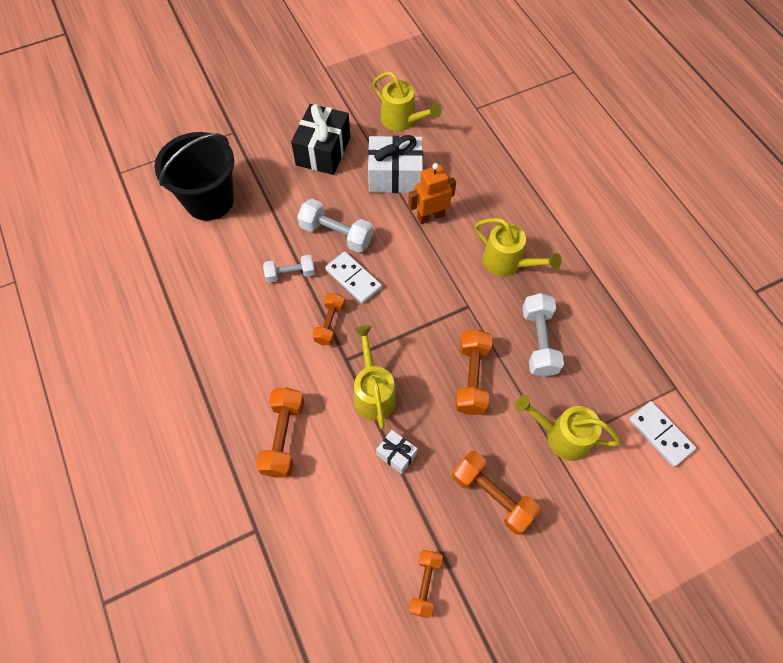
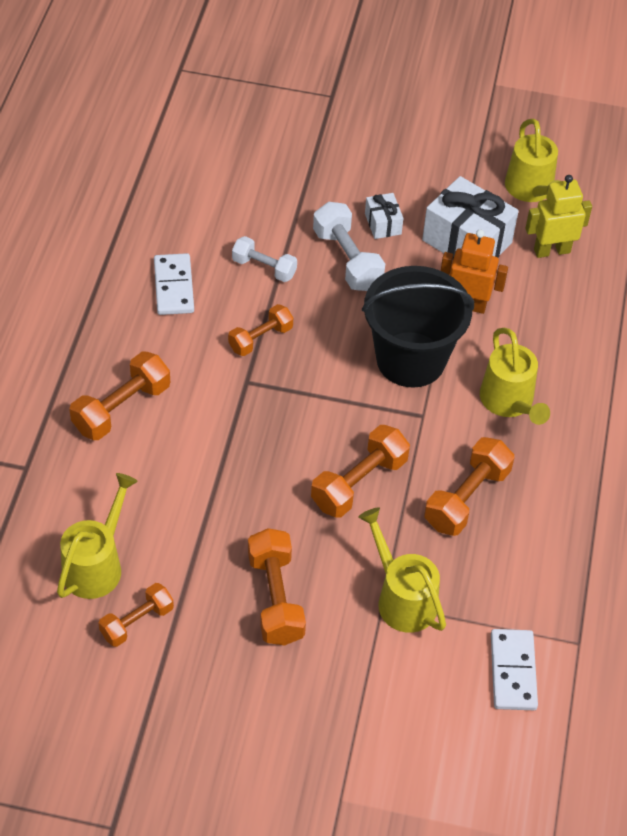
camera: 35 degrees right, 10 degrees down
black bucket [155,132,234,221] -> black bucket moved to [362,266,474,388]
black gift [291,104,351,175] -> none
white domino [325,252,382,304] -> white domino moved to [154,253,194,315]
yellow watering can [354,325,397,429] -> yellow watering can moved to [57,473,138,599]
white gift [376,430,418,474] -> white gift moved to [365,193,403,239]
white dumbbell [522,293,564,377] -> orange dumbbell [424,437,514,536]
none -> yellow robot [525,175,592,258]

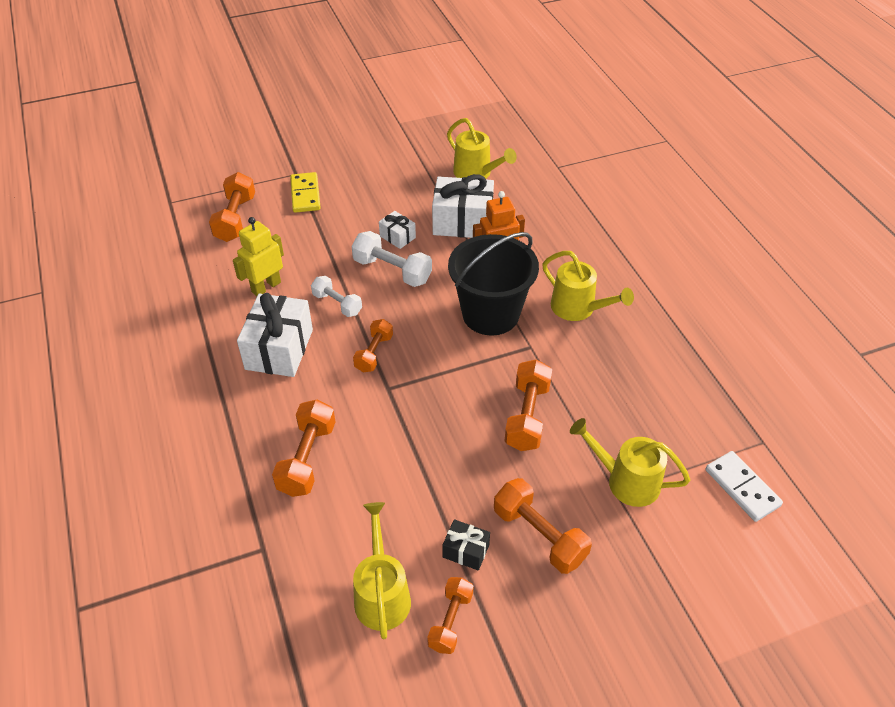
camera: 30 degrees left, 5 degrees down
white domino [154,253,194,315] -> white gift [237,293,313,377]
white dumbbell [232,236,297,282] -> white dumbbell turned 45 degrees clockwise [311,276,362,317]
orange dumbbell [424,437,514,536] -> orange dumbbell moved to [209,172,255,242]
yellow robot [525,175,592,258] -> yellow robot moved to [233,217,284,296]
none -> yellow domino [290,172,321,213]
none -> black gift [443,519,490,571]

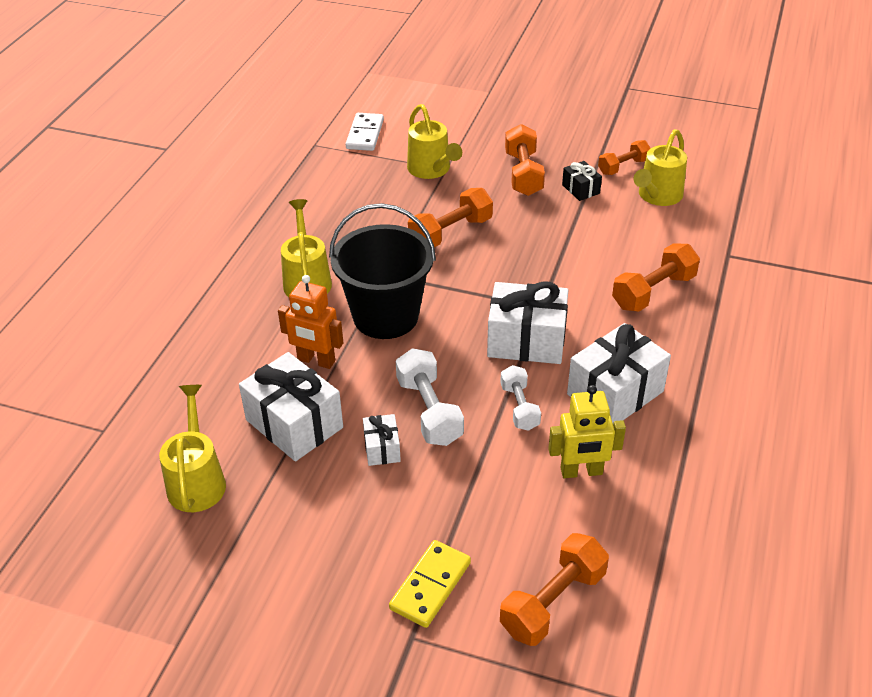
camera: 140 degrees left, 5 degrees down
orange dumbbell [353,319,393,372] -> white gift [487,281,569,364]

